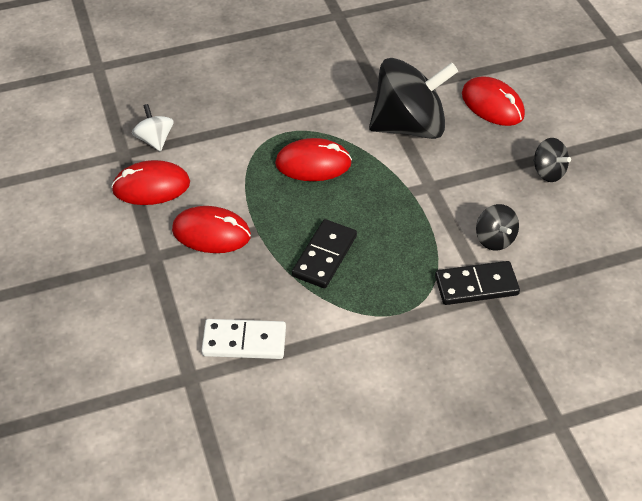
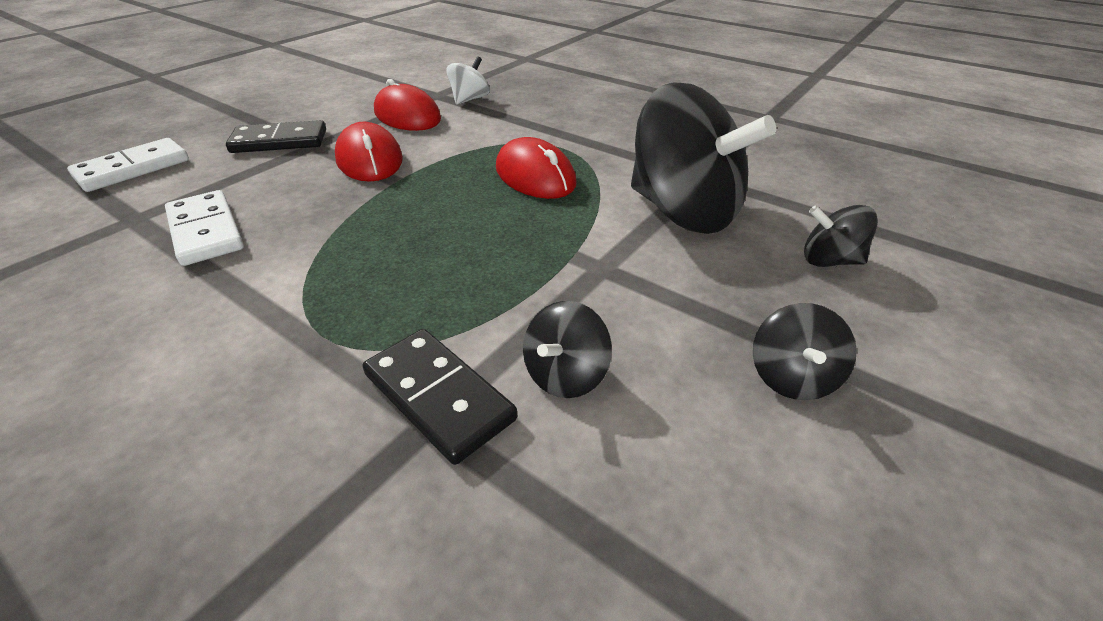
camera: 55 degrees right, 10 degrees down
black domino [292,219,357,288] -> black domino moved to [226,120,326,153]
red mouse [462,76,525,126] -> black spinning top [804,205,878,267]
none -> white domino [67,138,189,192]

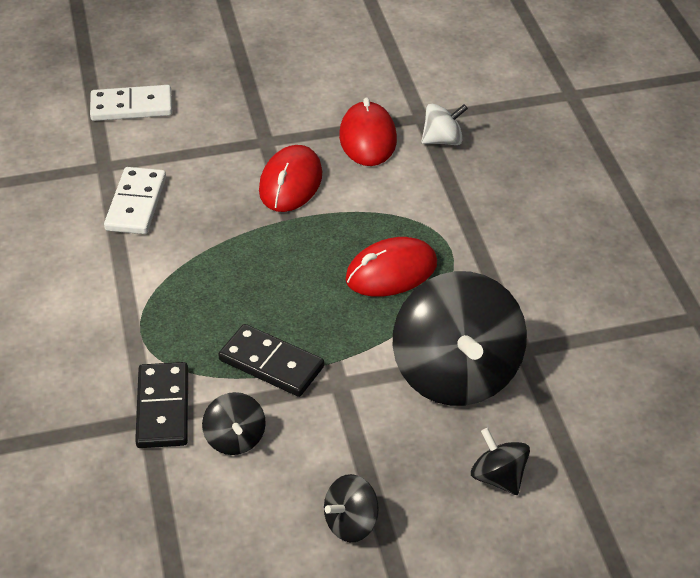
camera: 40 degrees right, 5 degrees up
black domino [226,120,326,153] -> black domino moved to [218,324,324,397]
red mouse [496,137,577,199] -> red mouse turned 60 degrees clockwise [345,237,437,297]
black spinning top [523,301,612,398] -> black spinning top turned 90 degrees counterclockwise [202,392,266,455]

